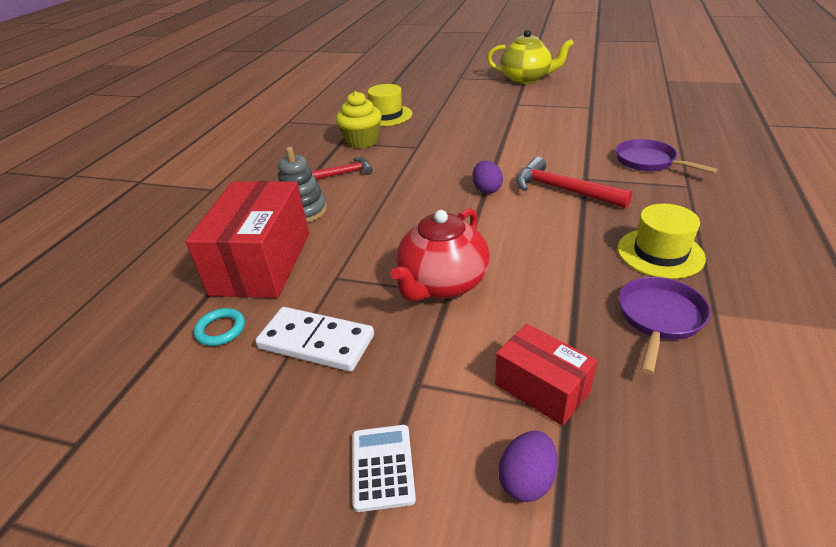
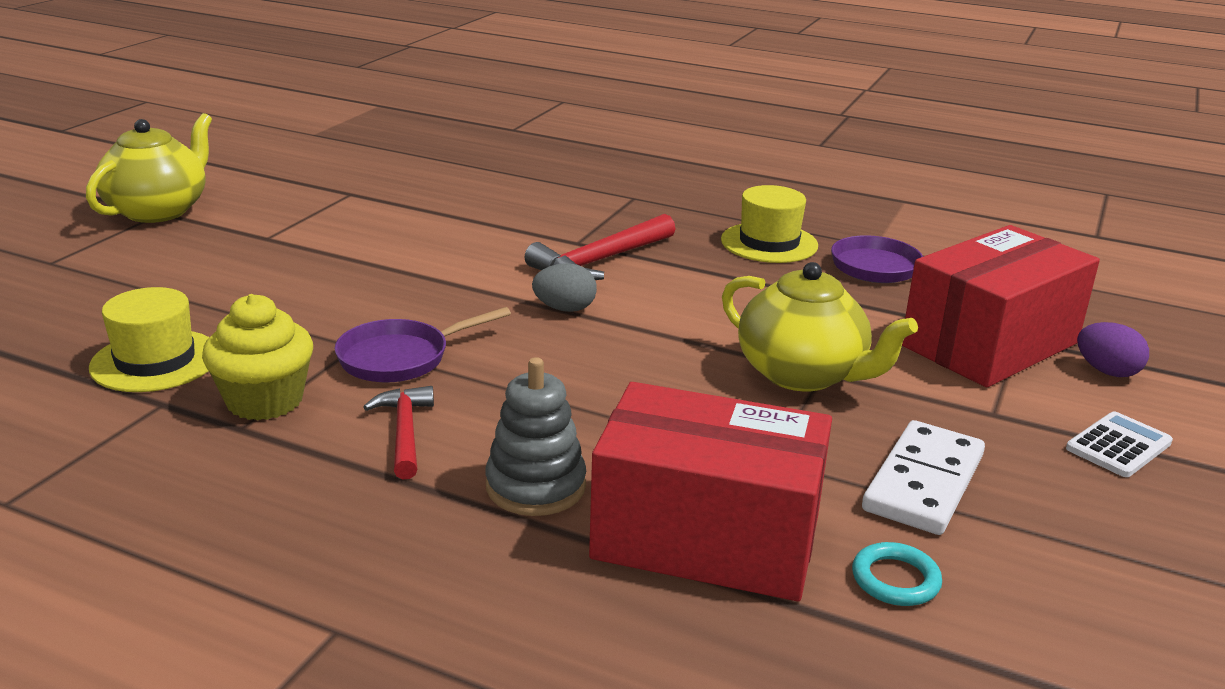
camera: 85 degrees left, 10 degrees down
white calculator [353,425,416,512] -> white calculator turned 135 degrees clockwise [1066,411,1173,477]
red teapot [391,208,490,302] -> yellow teapot [722,262,918,391]
purple egg [473,161,503,194] -> grey egg [532,263,597,312]
red box [495,324,597,426] -> red box [902,225,1100,387], size x1.83
purple pan [616,139,718,173] -> purple pan moved to [334,307,511,383]

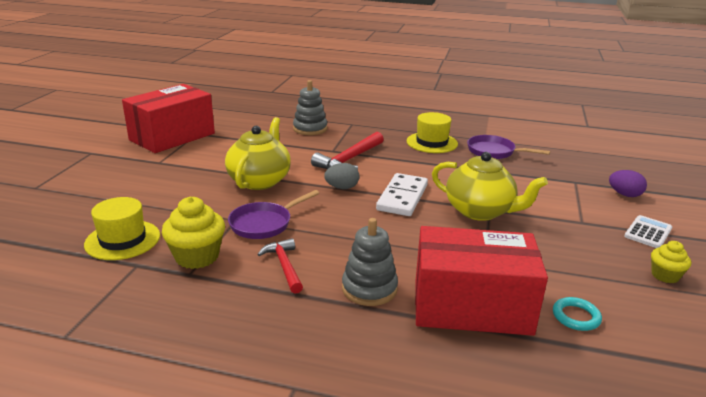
camera: 10 degrees left, 0 degrees up
yellow teapot [86,113,212,223] -> yellow teapot moved to [225,117,291,190]
white domino [862,420,985,535] -> white domino moved to [376,173,428,216]
red box [902,225,1100,387] -> red box moved to [122,84,215,153]
none -> grey stacking toy [293,80,327,135]
none -> yellow cupcake [651,241,691,283]

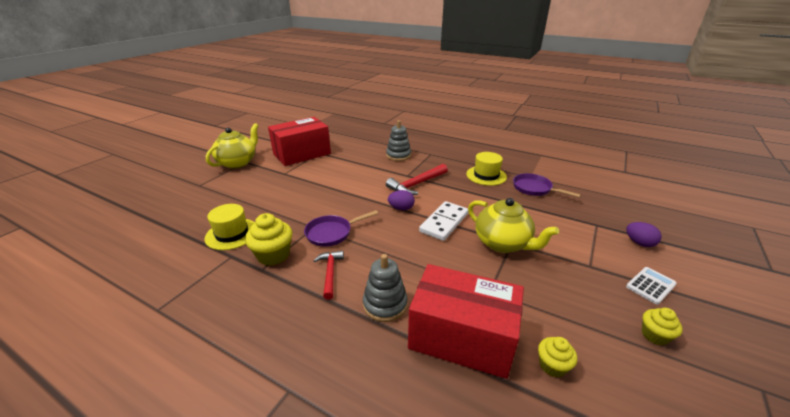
camera: 15 degrees right, 5 degrees up
yellow teapot [225,117,291,190] -> yellow teapot moved to [206,123,259,168]
grey egg [324,163,360,189] -> purple egg [388,190,415,210]
turquoise ring [553,297,602,331] -> yellow cupcake [538,337,577,377]

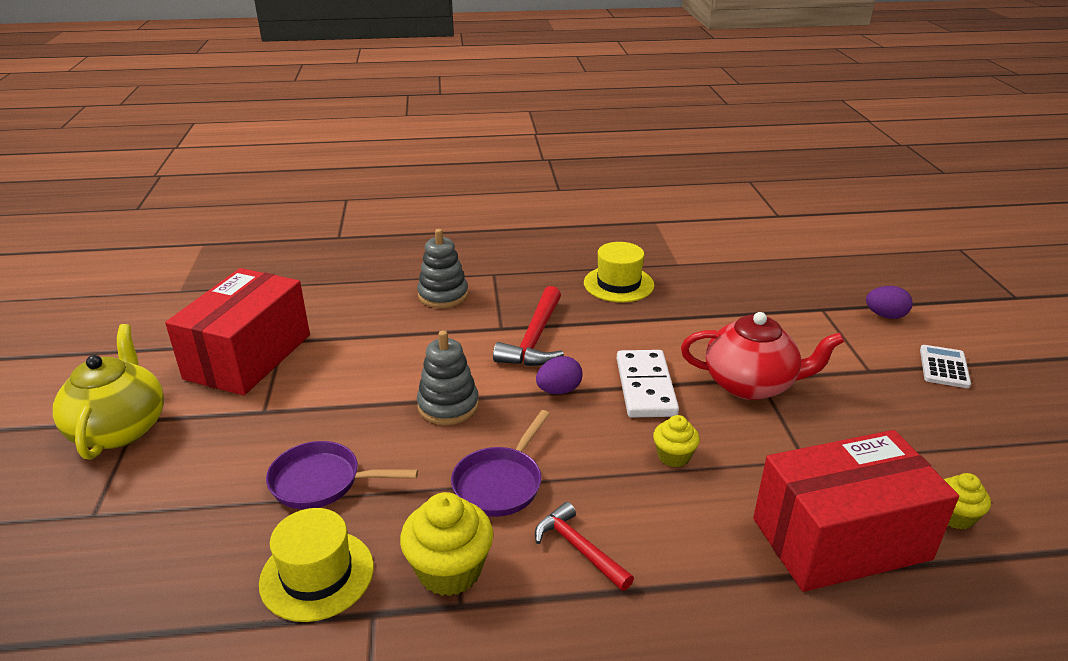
camera: 35 degrees left, 0 degrees up
grey stacking toy [363,254,408,322] -> grey stacking toy moved to [417,330,479,425]
yellow teapot [468,198,559,253] -> red teapot [681,312,845,400]
purple pan [513,173,581,197] -> purple pan moved to [266,441,418,509]
yellow cupcake [642,308,683,345] -> yellow cupcake moved to [653,415,700,467]

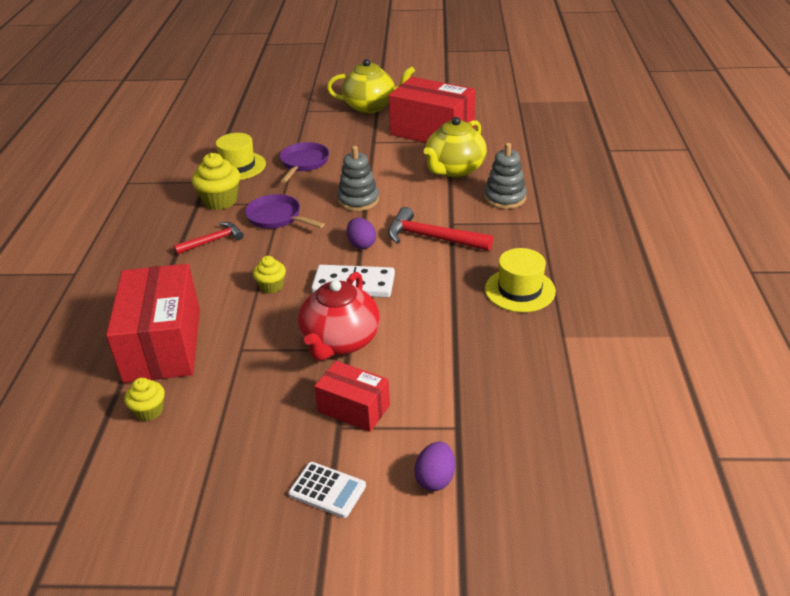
camera: 100 degrees right, 5 degrees up
none -> red box [314,361,390,432]
none -> yellow teapot [424,117,487,178]

